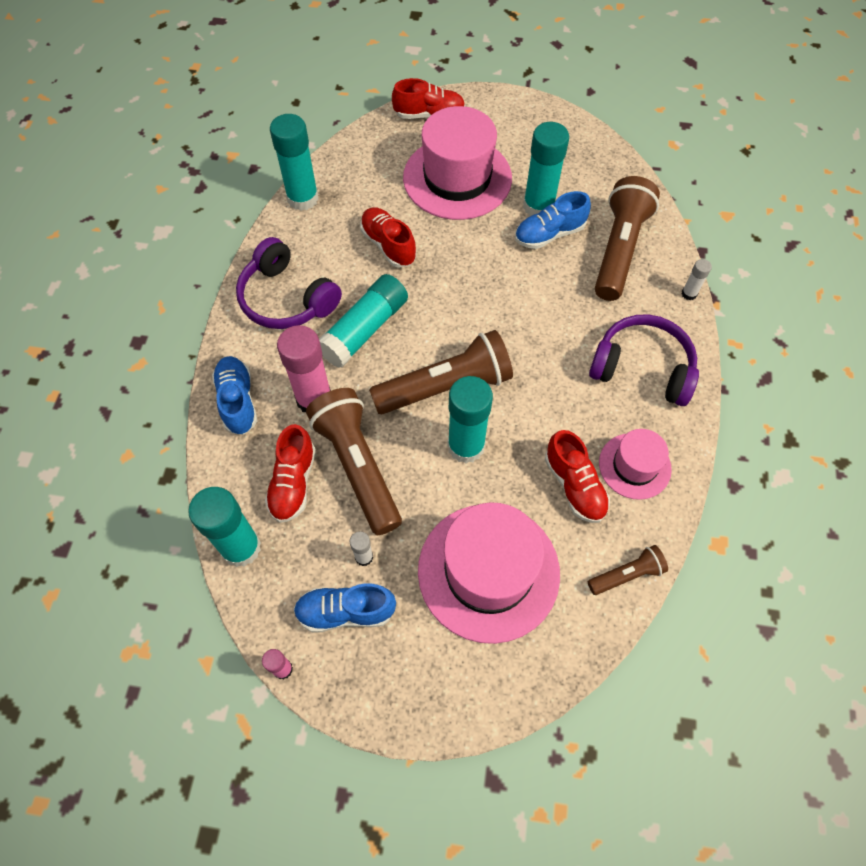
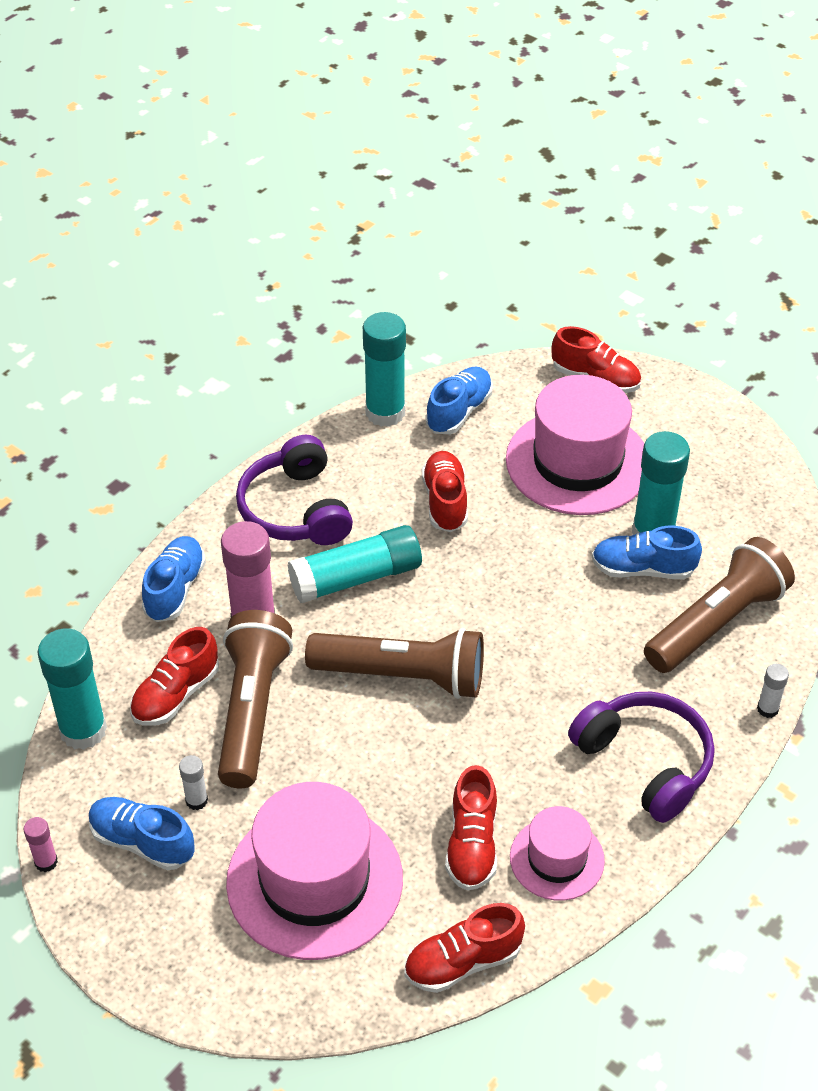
camera: 30 degrees right, 15 degrees down
turquoise glue stick [447,376,493,463] -> none
brown flashlight [588,545,668,595] -> red shoe [405,903,525,993]
none -> blue shoe [426,366,493,434]

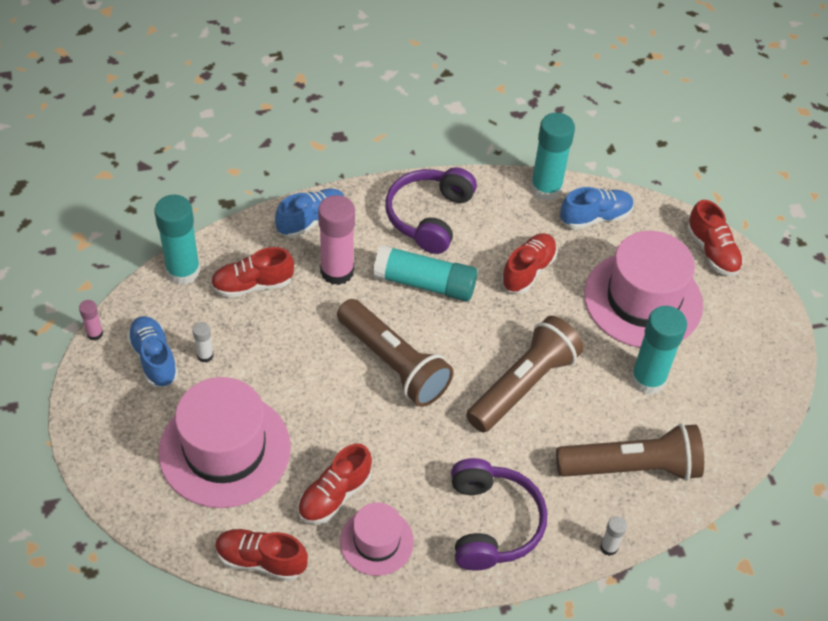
camera: 35 degrees right, 5 degrees up
brown flashlight [218,610,293,788] -> brown flashlight moved to [466,316,584,433]
blue shoe [592,526,702,579] -> none

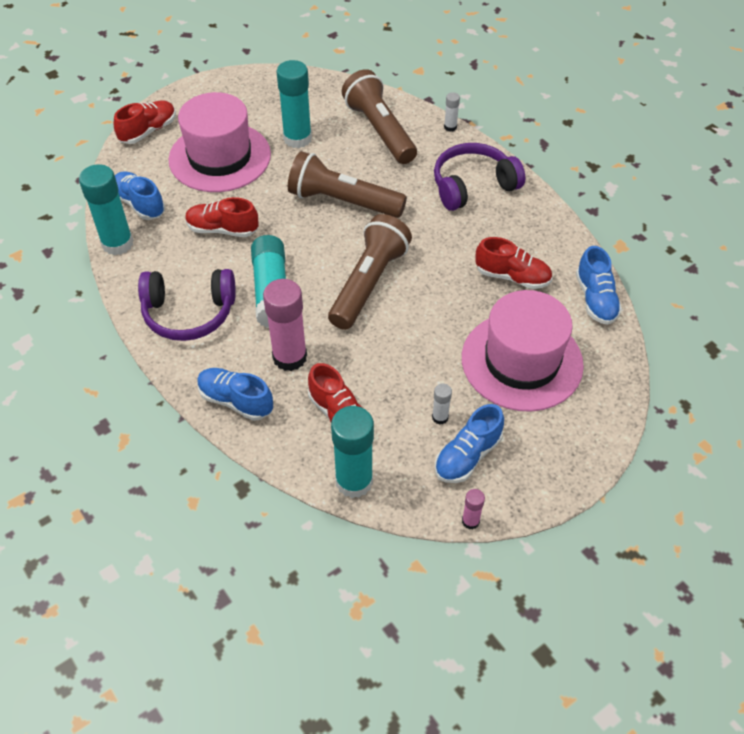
camera: 110 degrees left, 0 degrees up
red shoe [215,529,308,581] -> blue shoe [576,246,622,325]
pink hat [340,502,414,576] -> none

